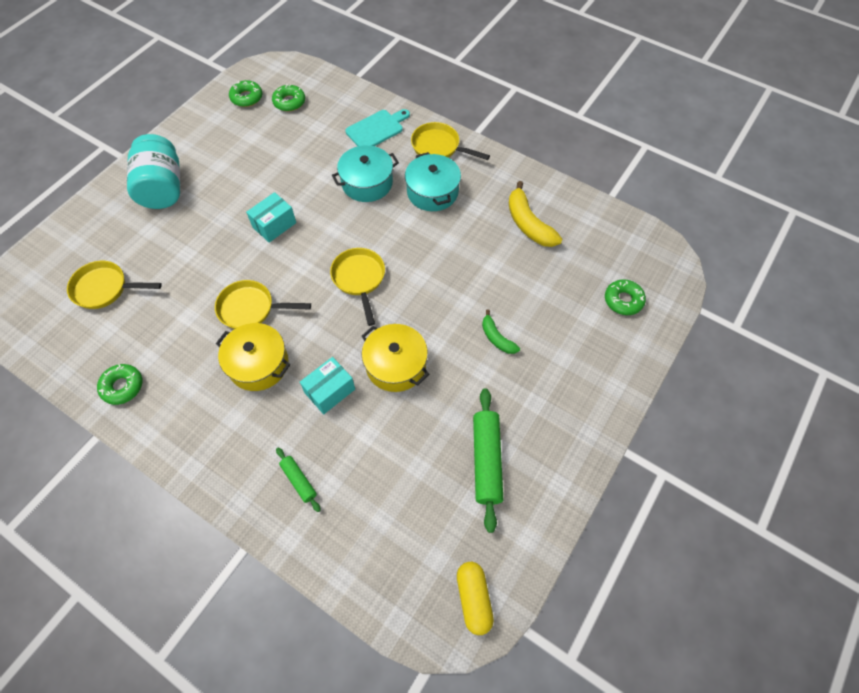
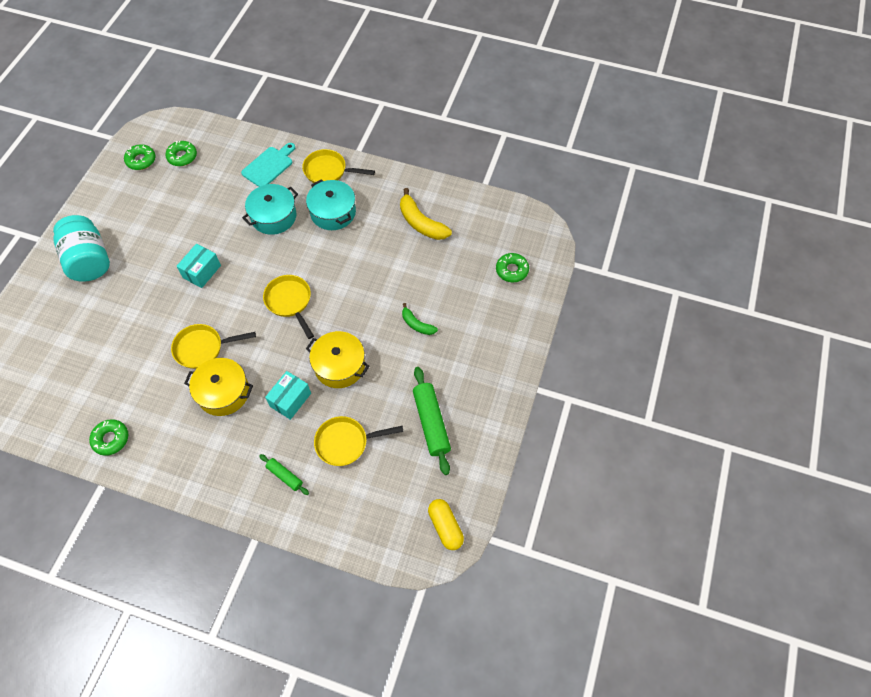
camera: 15 degrees left, 0 degrees up
yellow pan [67,261,162,309] -> yellow pan moved to [314,416,404,466]

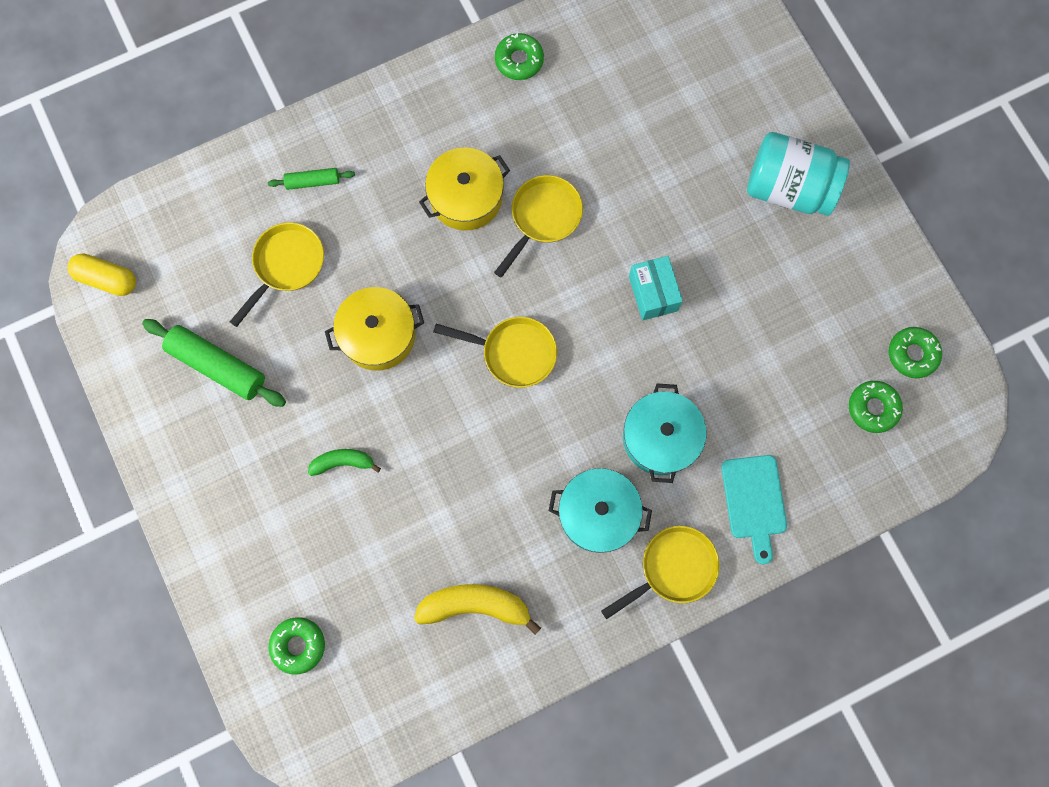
camera: 135 degrees right, 15 degrees up
turquoise box [265,371,311,420] -> none

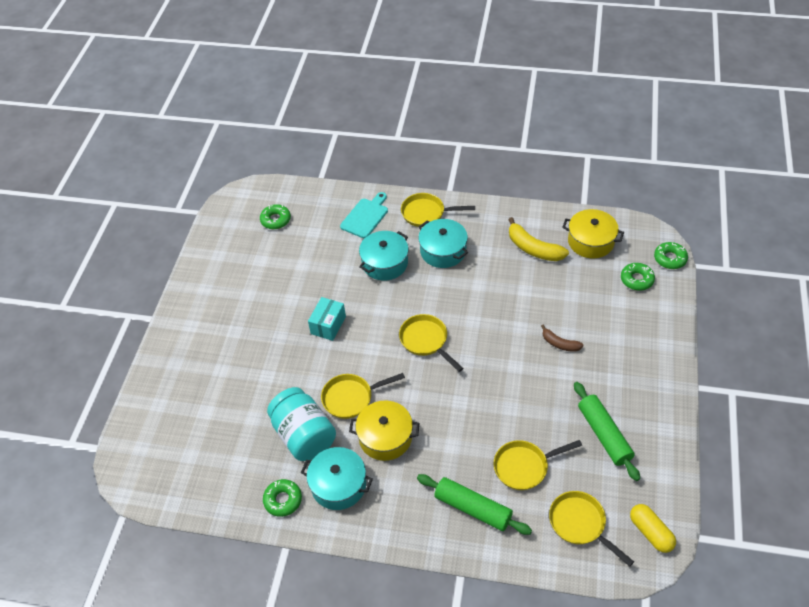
camera: 140 degrees left, 25 degrees down
green rolling pin [268,168,355,190] -> green rolling pin [417,474,532,535], size x1.85
green banana [308,449,381,476] -> brown banana [541,325,584,352]
yellow pot [325,287,424,370] -> yellow pot moved to [562,209,624,258]
turquoise jar [747,132,850,216] -> turquoise jar moved to [267,387,336,461]
green donut [889,327,942,378] -> green donut moved to [654,242,688,269]
none -> turquoise pot [301,447,373,510]
none -> yellow pan [549,491,634,567]

